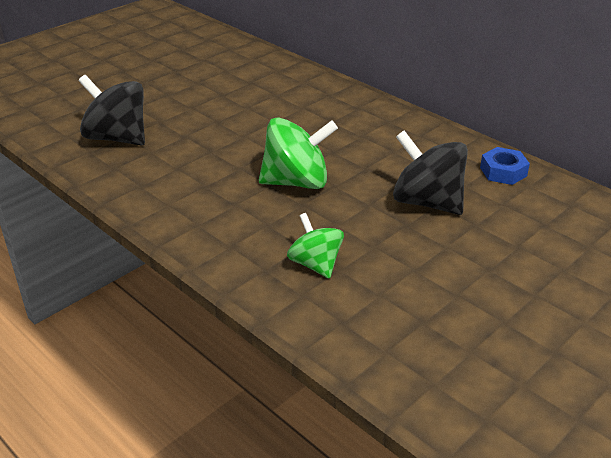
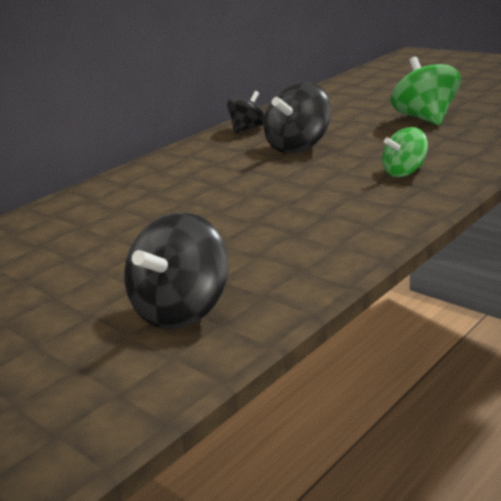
camera: 90 degrees left, 10 degrees down
green spinning top [259,117,338,189] -> green spinning top moved to [391,57,461,126]
blue nut [480,147,530,185] -> black spinning top [227,91,265,133]

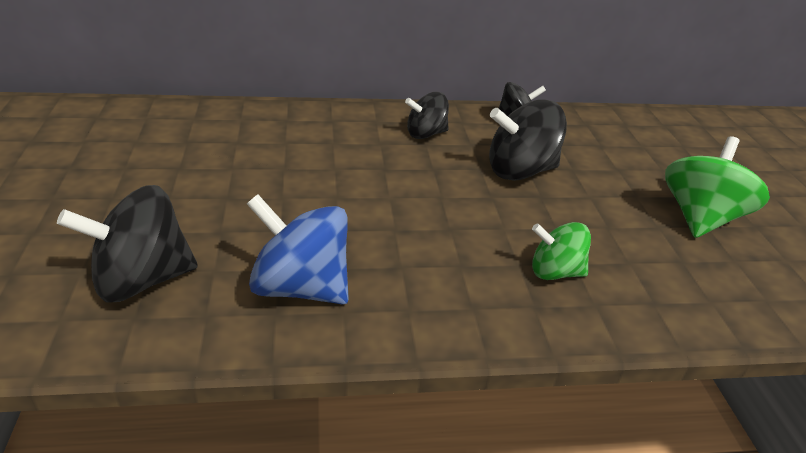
camera: 35 degrees right, 10 degrees up
none -> blue spinning top [247,194,349,304]
none -> black spinning top [405,92,449,139]

